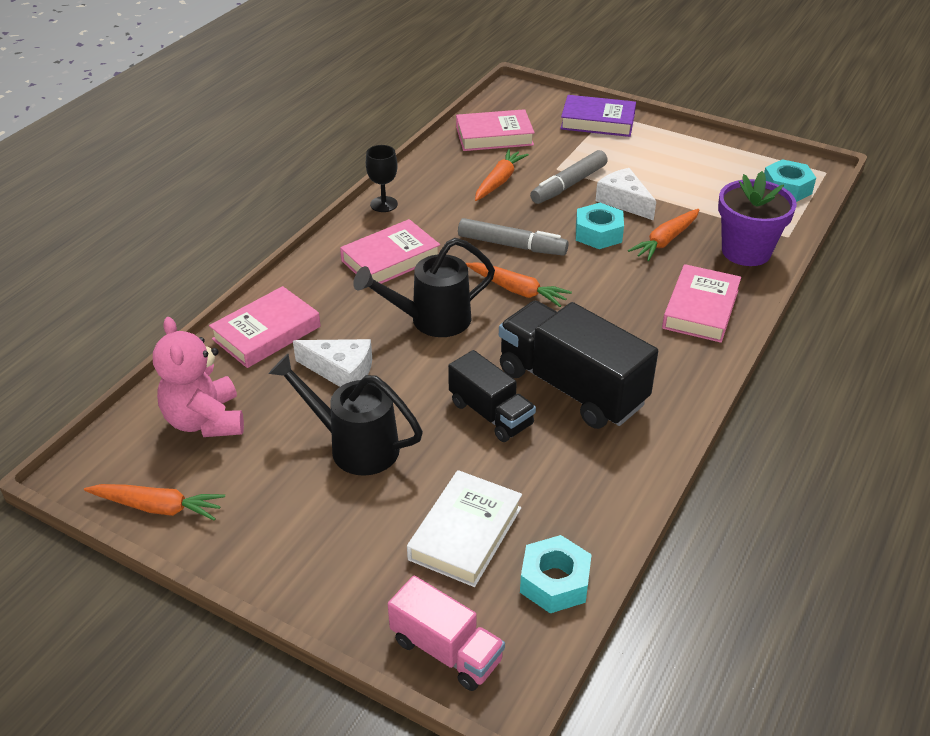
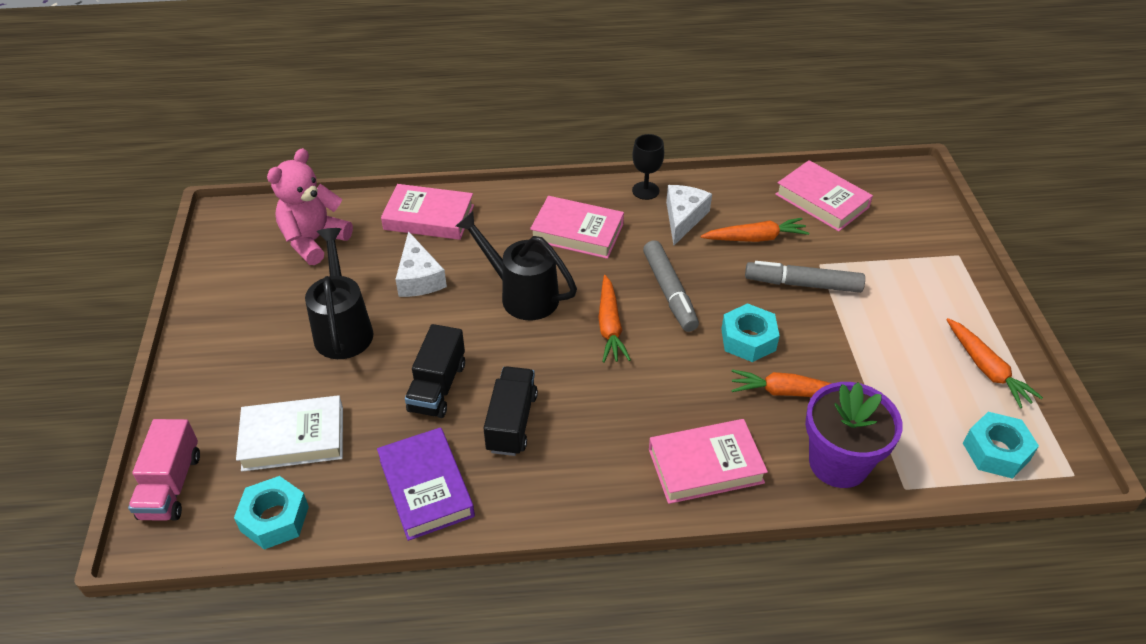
camera: 55 degrees right, 5 degrees up
orange carrot [84,484,225,521] -> orange carrot moved to [946,318,1043,408]
black truck [499,301,658,429] -> black truck [484,366,538,456], size x0.59
purple book [560,95,636,137] -> purple book moved to [377,427,475,541]
white cheese [595,168,656,221] -> white cheese moved to [666,185,712,246]

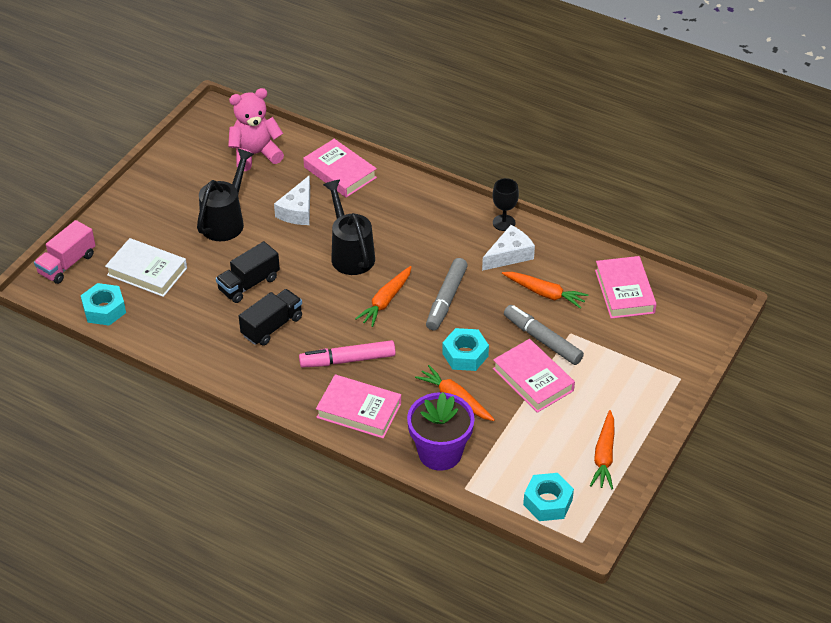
camera: 35 degrees right, 0 degrees up
purple book [377,427,475,541] -> none
pink book [530,196,624,259] -> pink book moved to [493,339,575,413]
none -> pink marker [299,340,396,368]

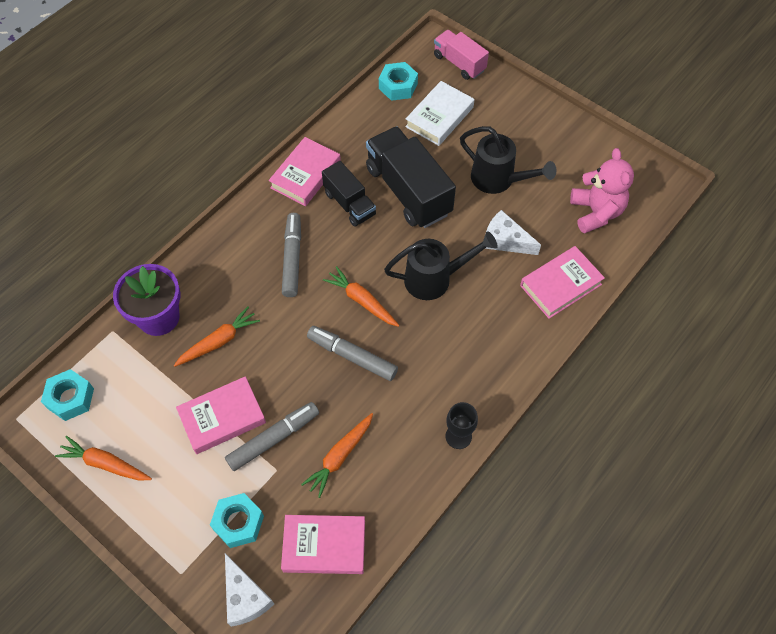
camera: 100 degrees right, 15 degrees up
black truck [216,241,280,303] -> black truck [366,126,456,228], size x1.71
pink marker [299,340,396,368] -> grey marker [282,213,301,297]
pink book [316,375,401,438] -> pink book moved to [269,137,341,206]
turquoise nut [442,328,489,371] -> turquoise nut moved to [210,493,264,548]
white cheese [482,225,535,271] -> white cheese moved to [225,553,274,627]

